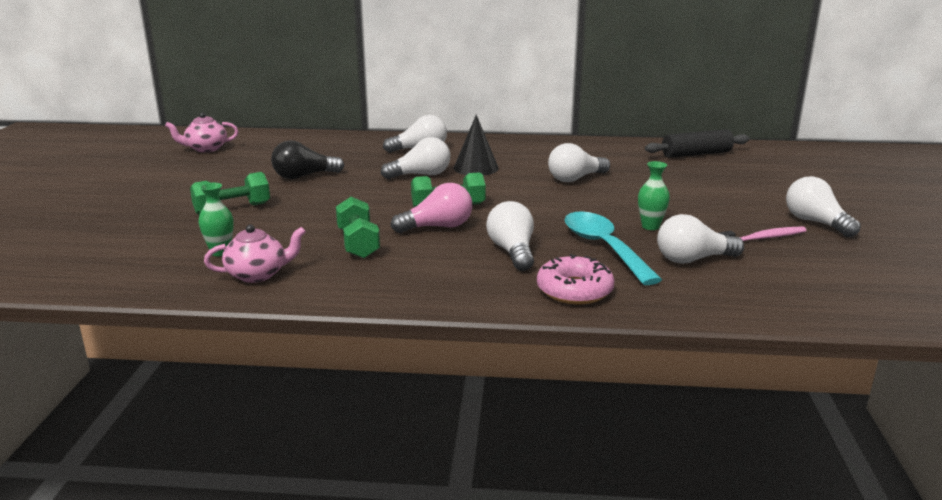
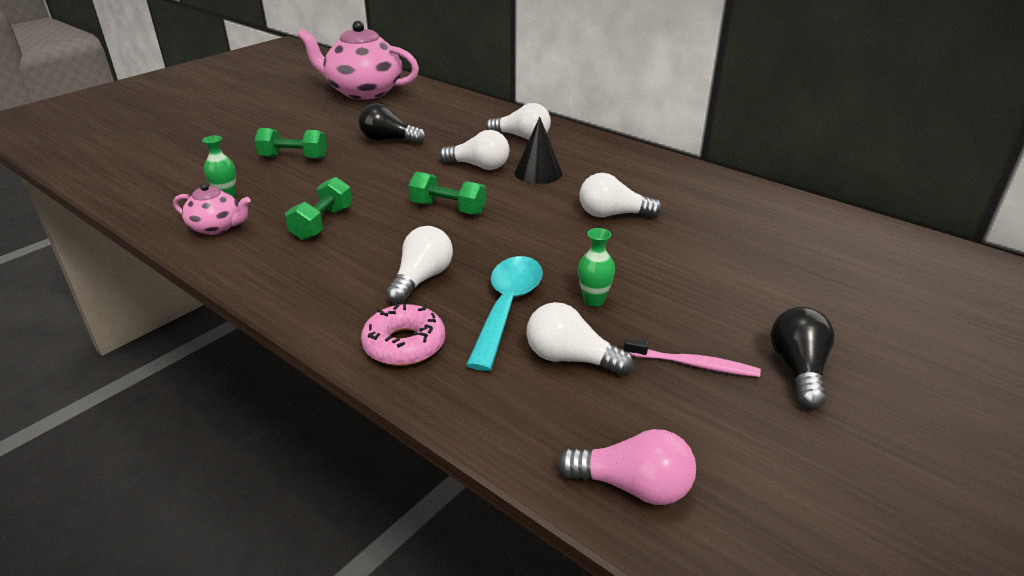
camera: 35 degrees right, 10 degrees up
pink teapot [165,112,238,152] -> pink teapot [297,21,419,100], size x2.05
pink light bulb [391,183,472,233] -> pink light bulb moved to [558,429,696,505]
black rolling pin [645,129,749,158] -> none
white light bulb [786,176,861,237] -> black light bulb [770,307,835,409]

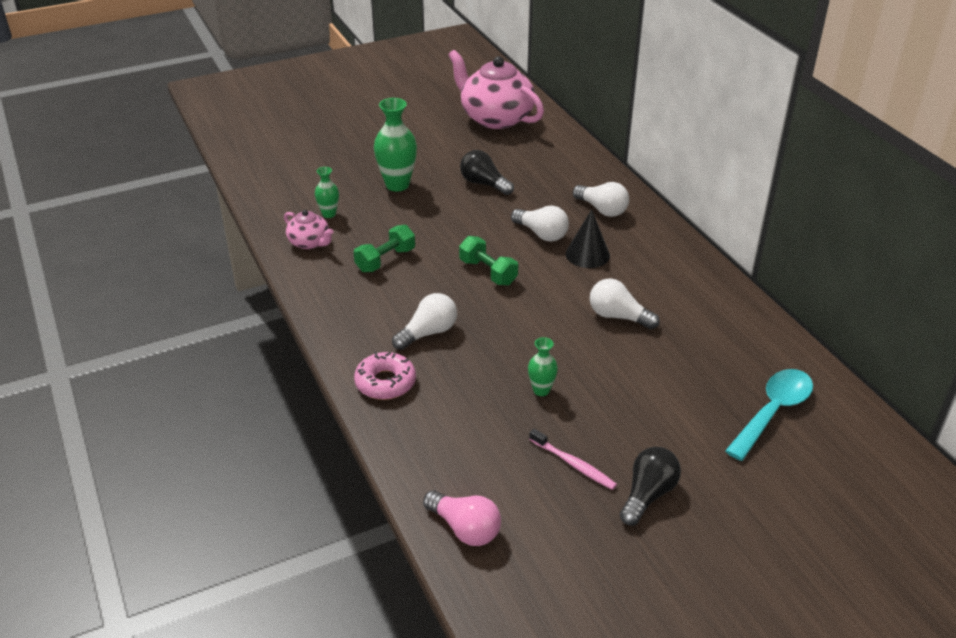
camera: 25 degrees right, 5 degrees up
green dumbbell [254,128,327,159] -> green vase [374,98,417,192]
turquoise spoon [466,256,543,371] -> turquoise spoon moved to [725,369,813,461]
white light bulb [527,302,634,375] -> none

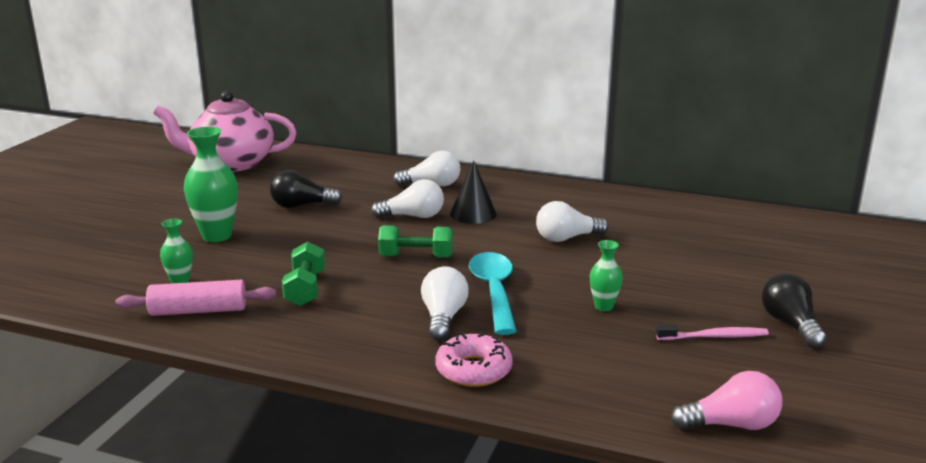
camera: 45 degrees left, 15 degrees down
pink teapot [284,210,334,249] -> pink rolling pin [115,280,276,316]
turquoise spoon [725,369,813,461] -> turquoise spoon moved to [469,252,517,335]

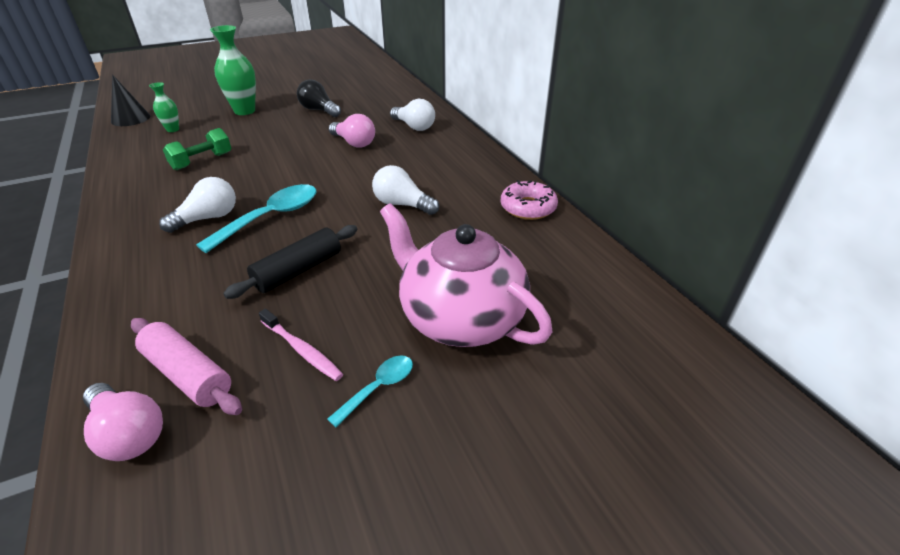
camera: 45 degrees right, 15 degrees up
pink rolling pin [115,280,276,316] -> pink rolling pin moved to [131,318,242,415]
pink teapot [153,91,297,172] -> pink teapot moved to [380,203,552,347]
white light bulb [371,179,444,218] -> pink light bulb [329,114,375,147]
green dumbbell [378,225,452,258] -> none
pink donut [435,332,513,387] -> pink donut moved to [500,180,558,220]
black cone [450,160,497,224] -> black cone moved to [111,75,150,126]
green vase [590,240,623,311] -> black rolling pin [223,225,357,299]
black light bulb [762,273,827,348] -> turquoise spoon [327,355,413,427]

